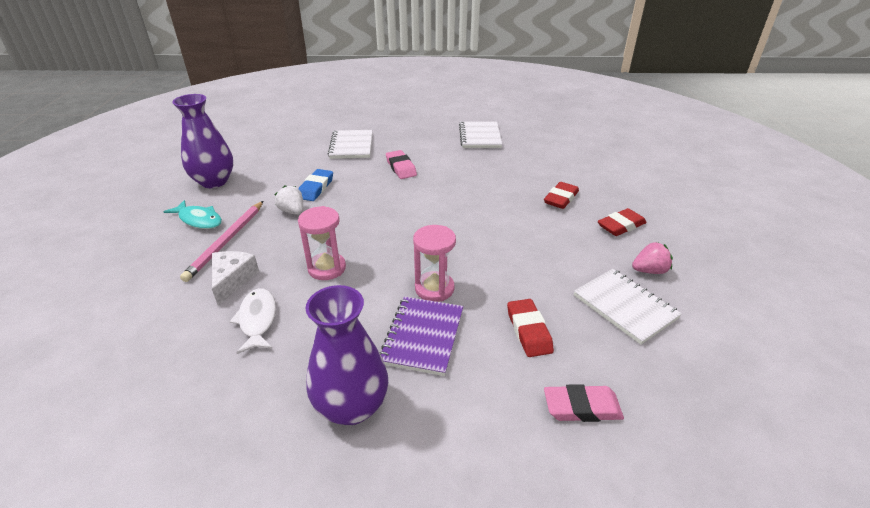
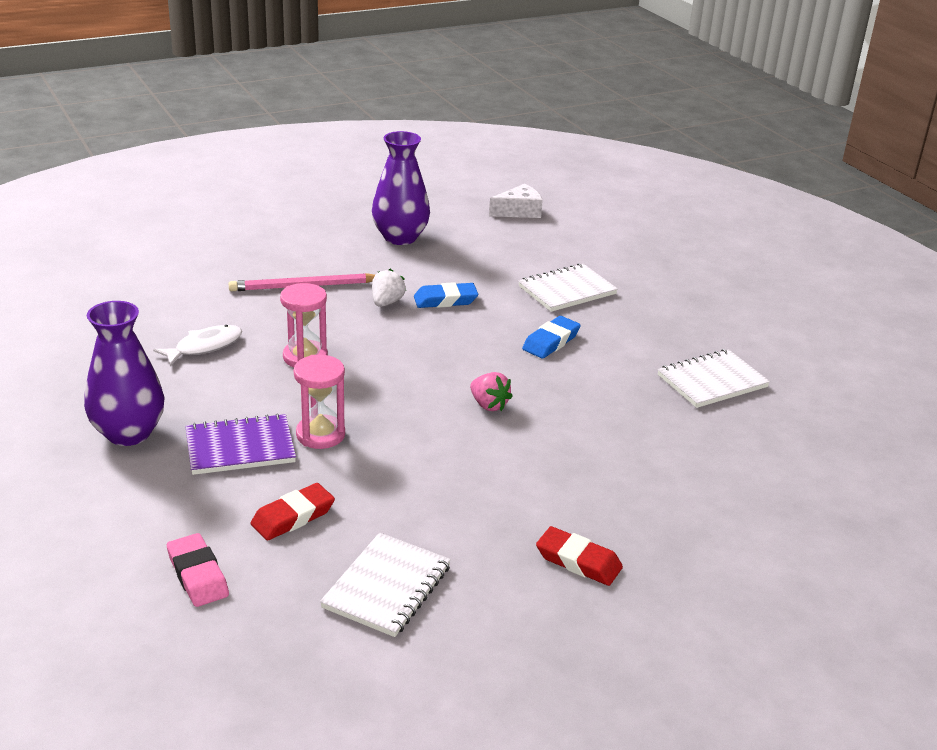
camera: 60 degrees right, 5 degrees down
turquoise fish [164,200,222,229] -> none
white cheese [212,251,259,306] -> white cheese moved to [489,184,543,218]
pink eraser [386,150,417,179] -> blue eraser [522,316,581,359]
red eraser [544,182,579,209] -> none
pink strawberry [632,242,673,274] -> pink strawberry moved to [470,372,513,411]

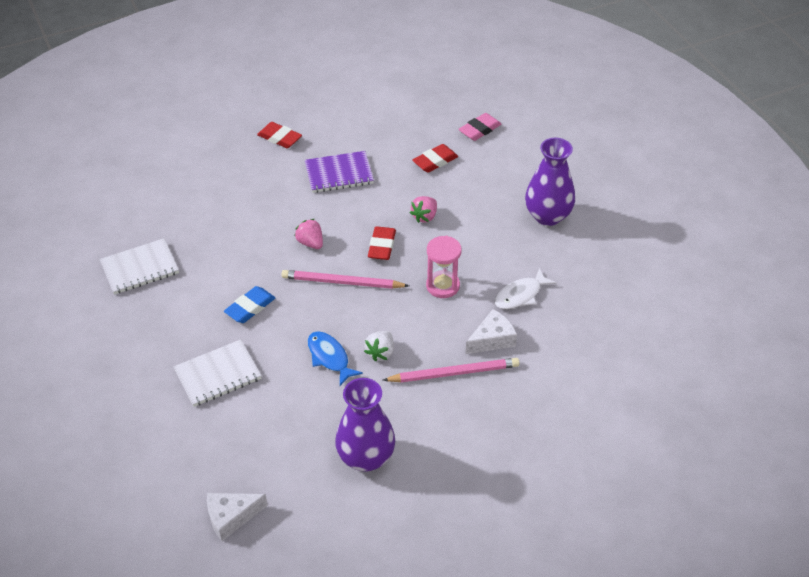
camera: 175 degrees left, 15 degrees up
pink eraser [167,533,229,607] -> pink eraser turned 75 degrees clockwise [458,113,501,141]
purple notebook [185,413,296,475] -> purple notebook moved to [305,151,374,193]
pink hourglass [294,355,345,449] -> pink strawberry [410,196,437,223]
white notebook [320,532,451,637] -> none
blue eraser [414,282,478,308] -> blue fish [308,331,363,386]
none -> pink pencil [281,270,409,289]
none -> red eraser [368,226,396,260]
none -> white cheese [465,309,517,354]

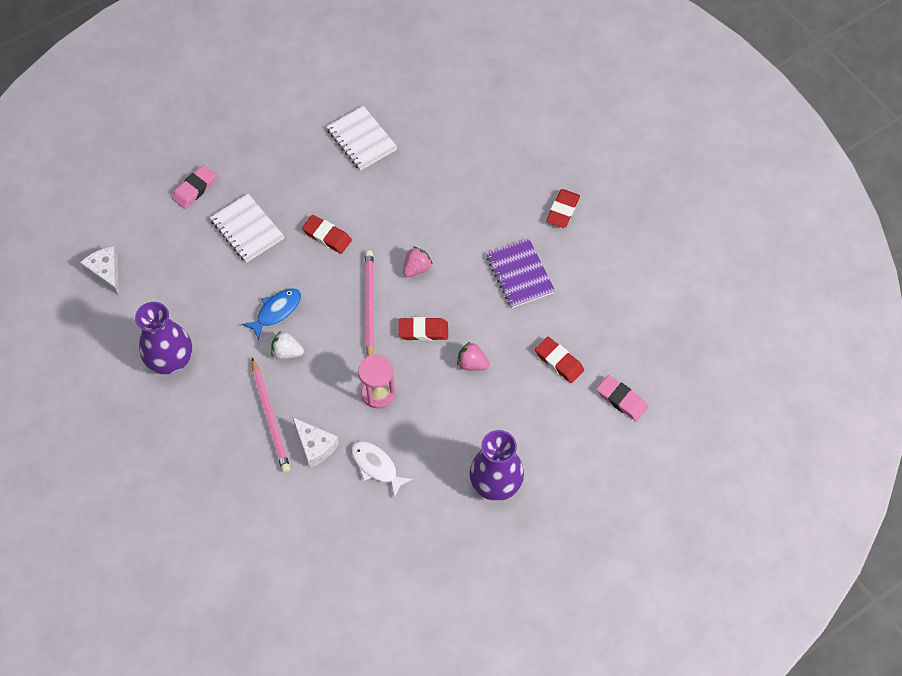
camera: 80 degrees right, 15 degrees up
blue eraser [224,286,275,323] -> red eraser [302,215,352,254]
none -> pink eraser [172,165,216,209]

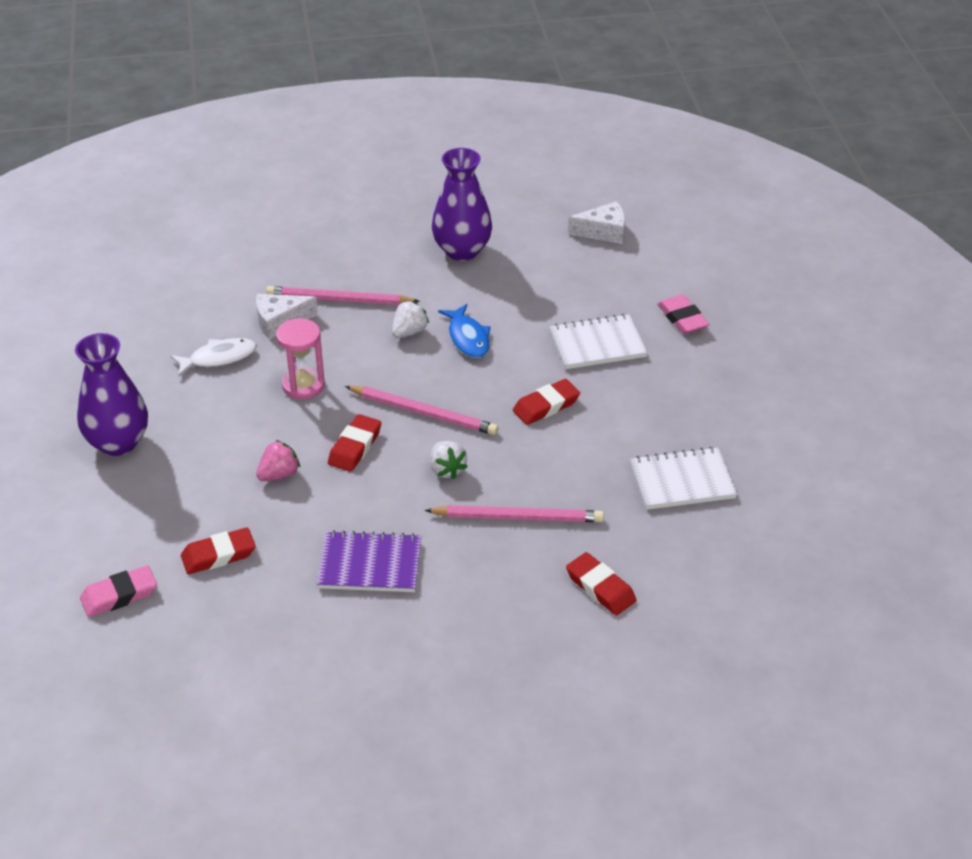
camera: 115 degrees right, 20 degrees down
pink strawberry [403,247,432,277] -> white strawberry [430,441,468,480]
red eraser [546,189,580,228] -> red eraser moved to [566,552,636,615]
none -> pink pencil [424,505,604,522]

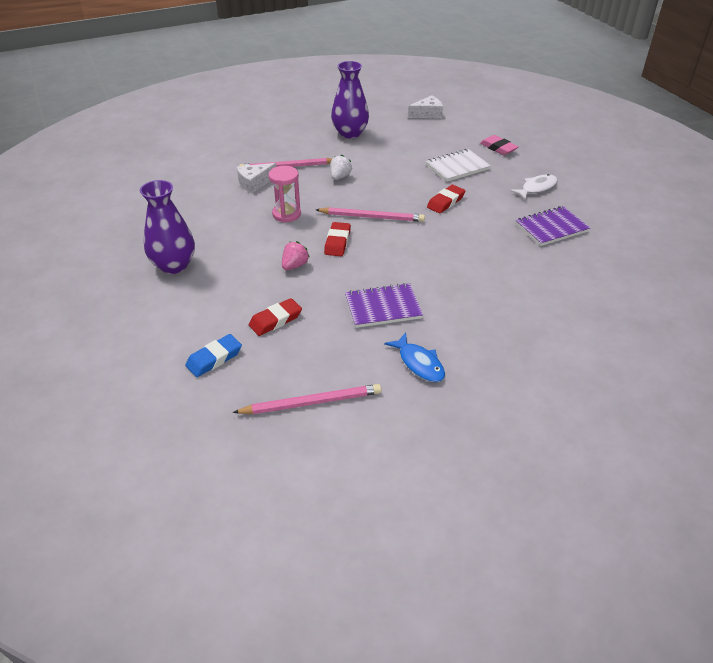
camera: 15 degrees left, 0 degrees up
pink eraser [80,565,157,617] -> blue eraser [185,334,242,377]
white fish [170,338,256,377] -> white fish moved to [510,174,558,200]
pink pencil [424,505,604,522] -> pink pencil moved to [233,384,381,414]
white strawberry [430,441,468,480] -> none
blue fish [438,304,491,358] -> blue fish moved to [384,333,445,382]
red eraser [566,552,636,615] -> none
white notebook [630,447,737,510] -> purple notebook [515,206,590,246]

